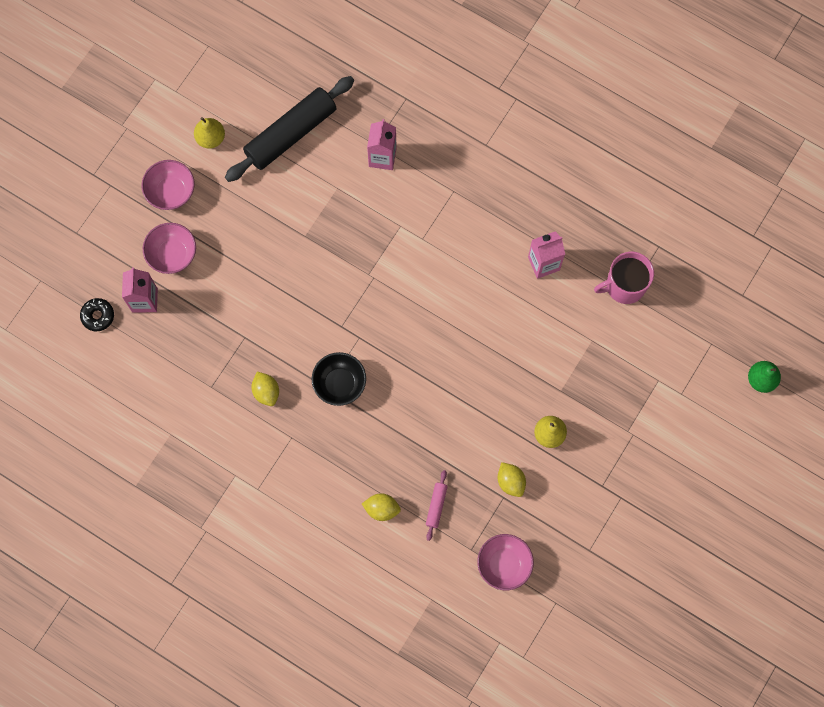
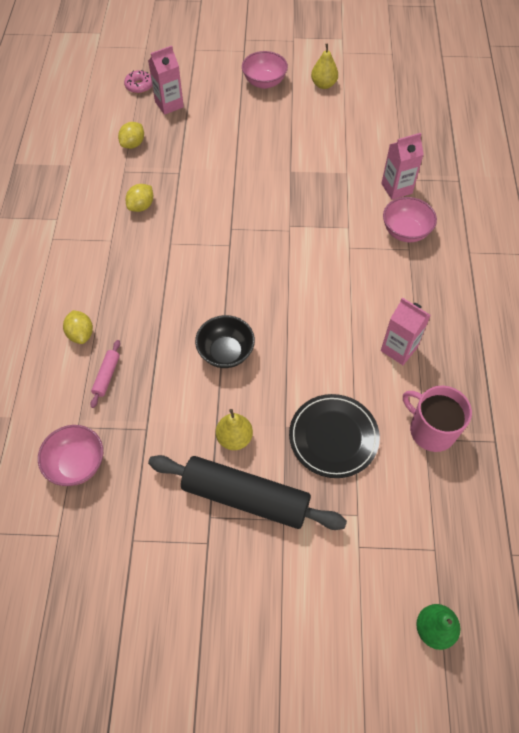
camera: 60 degrees right, 15 degrees down
black donut [80,298,114,331] -> pink donut [124,70,152,94]
pink bowl [143,223,196,274] -> pink bowl moved to [383,197,437,242]
black rolling pin [225,76,354,182] -> black rolling pin moved to [148,455,347,530]
black bowl [312,352,366,406] -> black bowl moved to [195,315,255,368]
pink rolling pin [426,470,448,541] -> pink rolling pin turned 60 degrees counterclockwise [90,340,120,408]
yellow lemon [498,462,526,497] -> yellow lemon moved to [118,122,144,149]
none -> black plate [289,394,380,478]

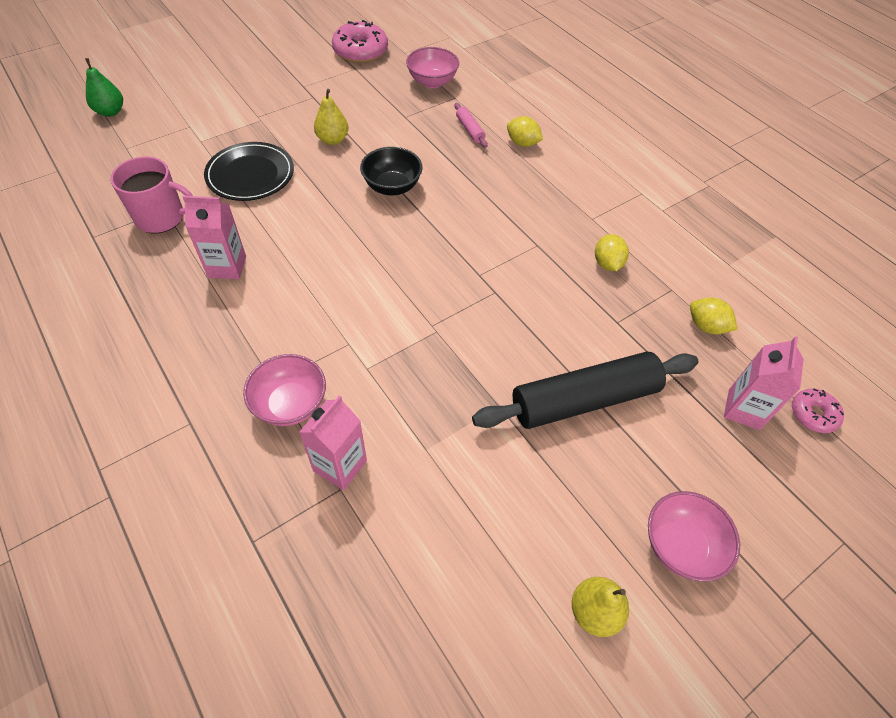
camera: 140 degrees right, 5 degrees down
yellow lemon [118,122,144,149] -> yellow lemon turned 45 degrees counterclockwise [690,298,738,334]
black rolling pin [148,455,347,530] -> black rolling pin moved to [472,352,698,429]
none -> pink donut [332,20,388,63]

